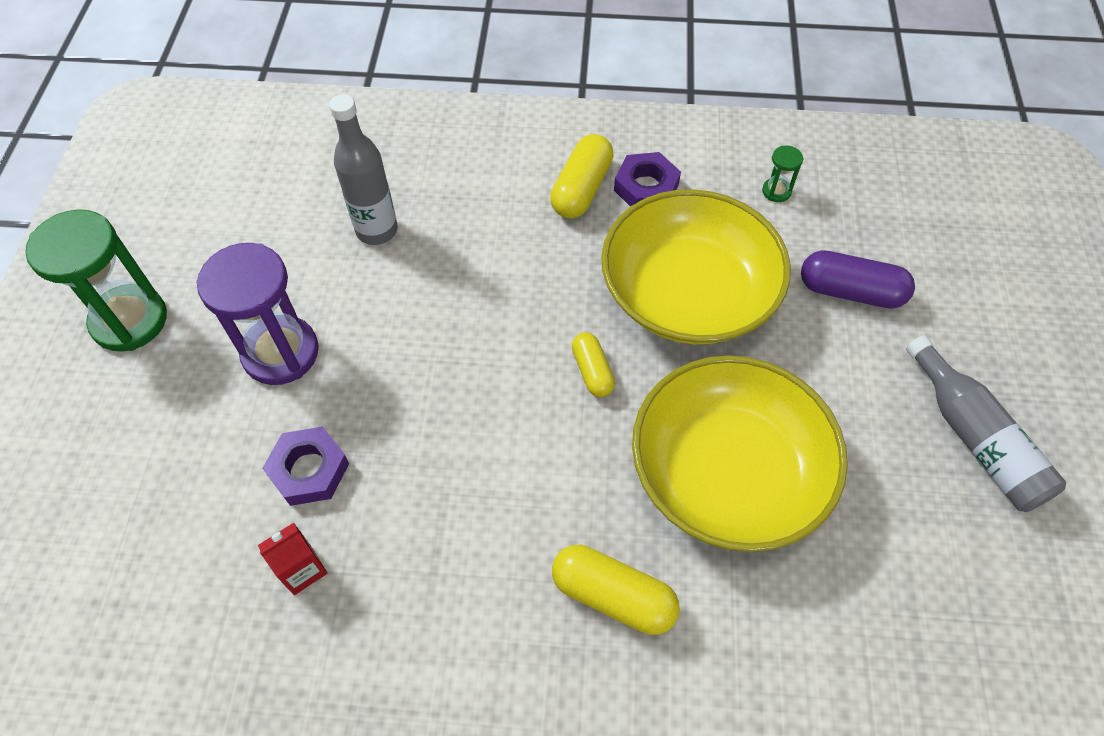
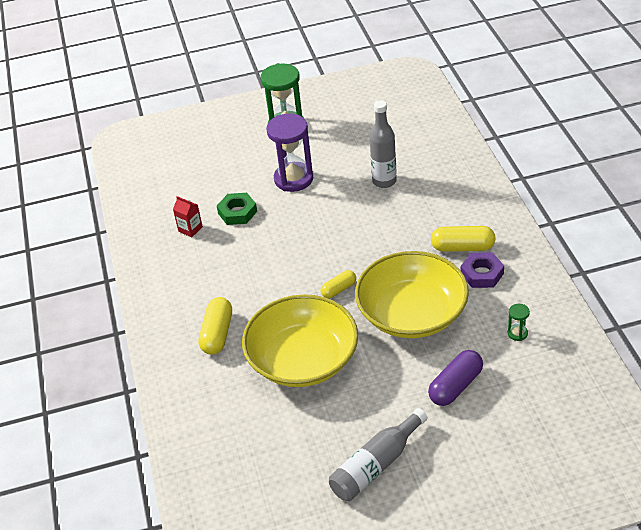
camera: 75 degrees right, 15 degrees down
purple nut [263,427,349,506] -> green nut [217,193,257,225]
purple capsule [801,250,915,309] -> purple capsule turned 45 degrees clockwise [428,350,483,406]

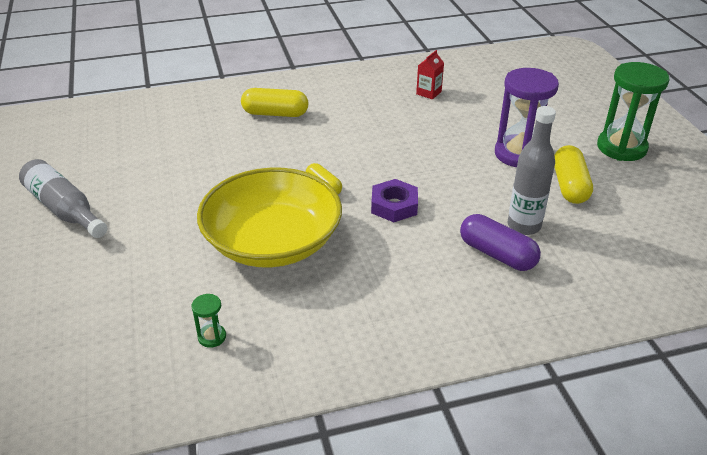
camera: 85 degrees right, 5 degrees down
green nut [217,193,257,225] -> none
yellow bowl [242,294,358,387] -> none
purple capsule [428,350,483,406] -> purple capsule moved to [460,214,541,271]
yellow capsule [431,226,496,252] -> yellow capsule moved to [554,145,593,204]
purple nut [461,252,504,288] -> purple nut moved to [371,179,418,222]

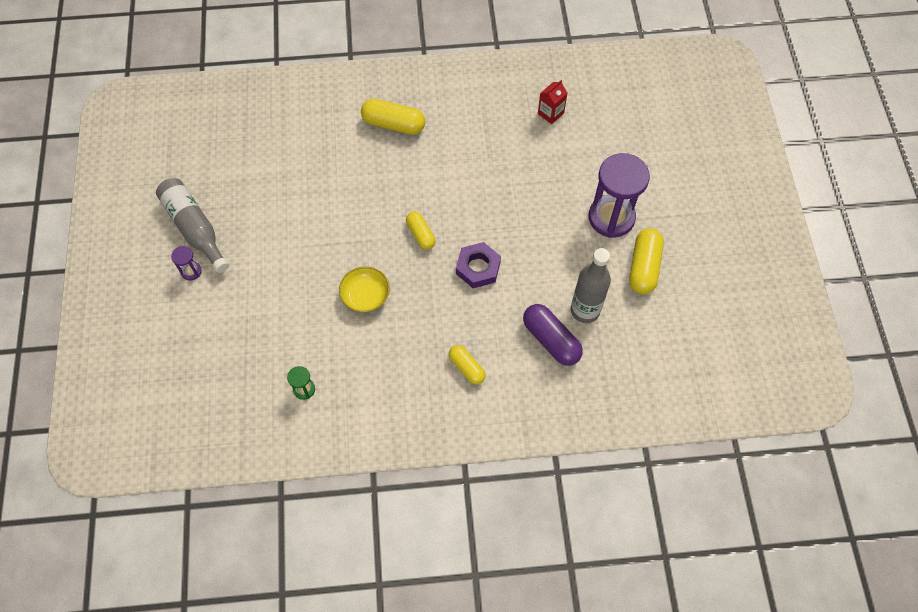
camera: 10 degrees right, 25 degrees up
yellow bowl [197,168,342,267] -> yellow bowl [339,267,390,312], size x0.42
green hourglass [597,62,669,161] -> none
none -> purple hourglass [171,246,202,281]
none -> yellow capsule [449,345,486,384]

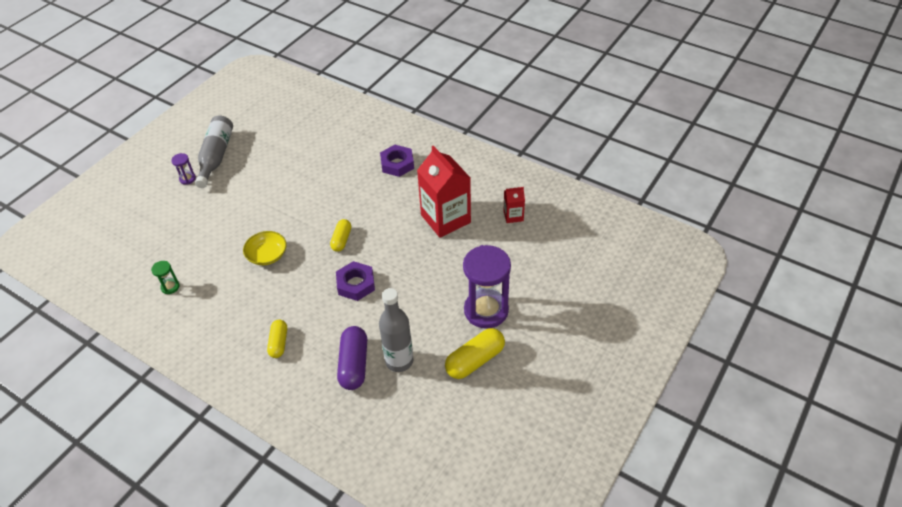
camera: 40 degrees right, 15 degrees down
yellow capsule [361,99,425,135] -> purple nut [380,145,414,177]
none -> red carton [417,146,471,238]

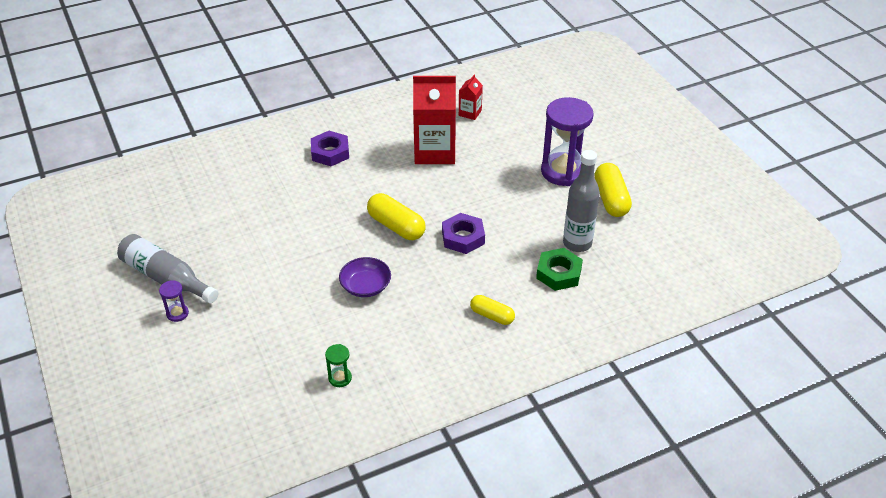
camera: 60 degrees left, 5 degrees down
yellow bowl [243,231,287,265] -> purple bowl [339,257,391,297]
yellow capsule [330,219,351,252] -> yellow capsule [367,193,426,240], size x1.59
purple capsule [337,326,367,390] -> green nut [536,248,583,291]

